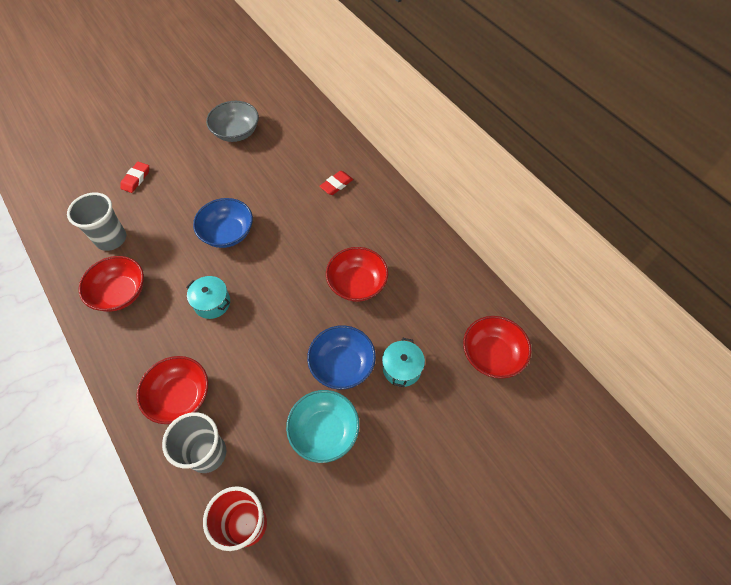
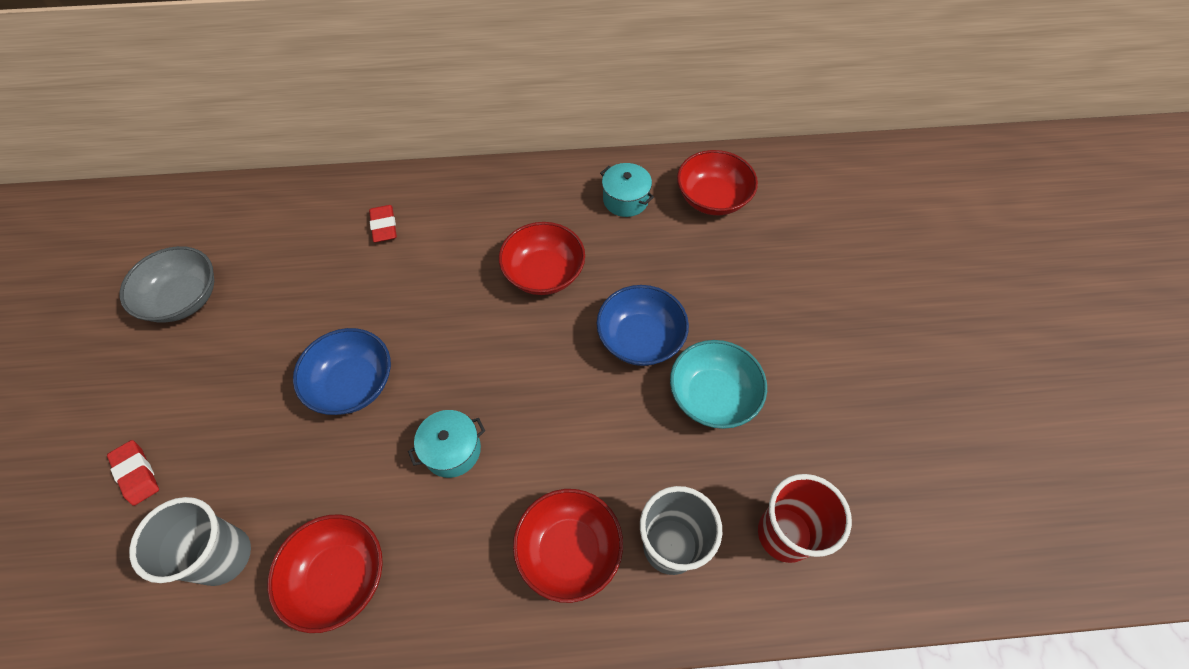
camera: 60 degrees left, 0 degrees up
turquoise pot [382,338,425,387] -> turquoise pot moved to [600,163,654,217]

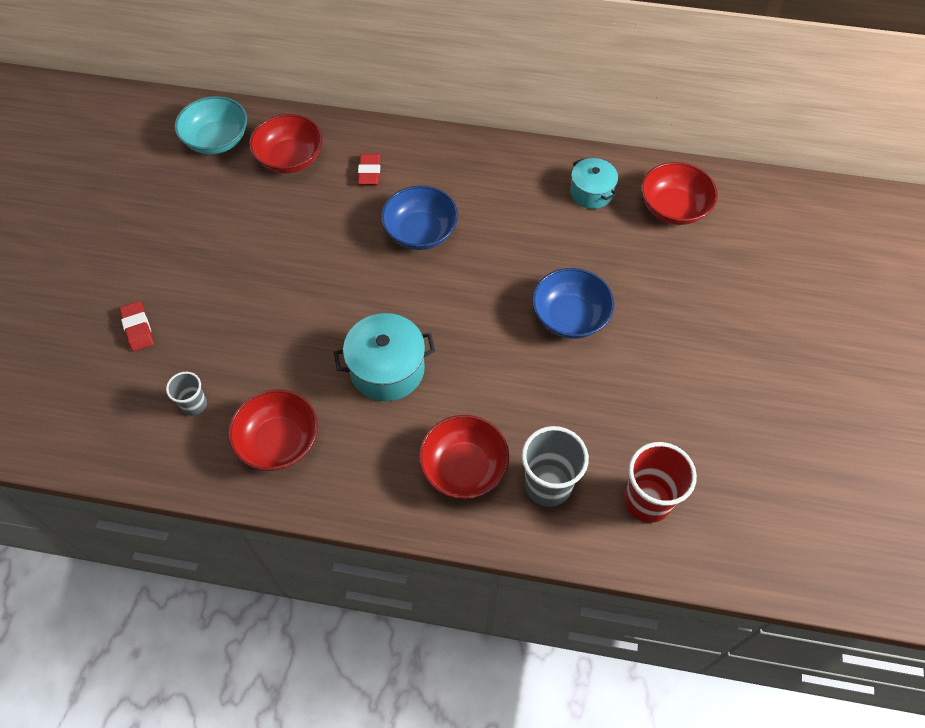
camera: 15 degrees right, 0 degrees up
grey bowl [120,246,214,323] -> none
grey cup [129,497,251,586] -> grey cup [166,372,207,416], size x0.56
blue bowl [293,328,391,415] -> blue bowl moved to [381,186,458,250]
turquoise pot [408,410,485,478] -> turquoise pot [334,313,435,401], size x1.53
red bowl [499,222,585,295] -> red bowl moved to [249,114,323,173]
turquoise bowl [670,340,767,429] -> turquoise bowl moved to [175,96,247,154]

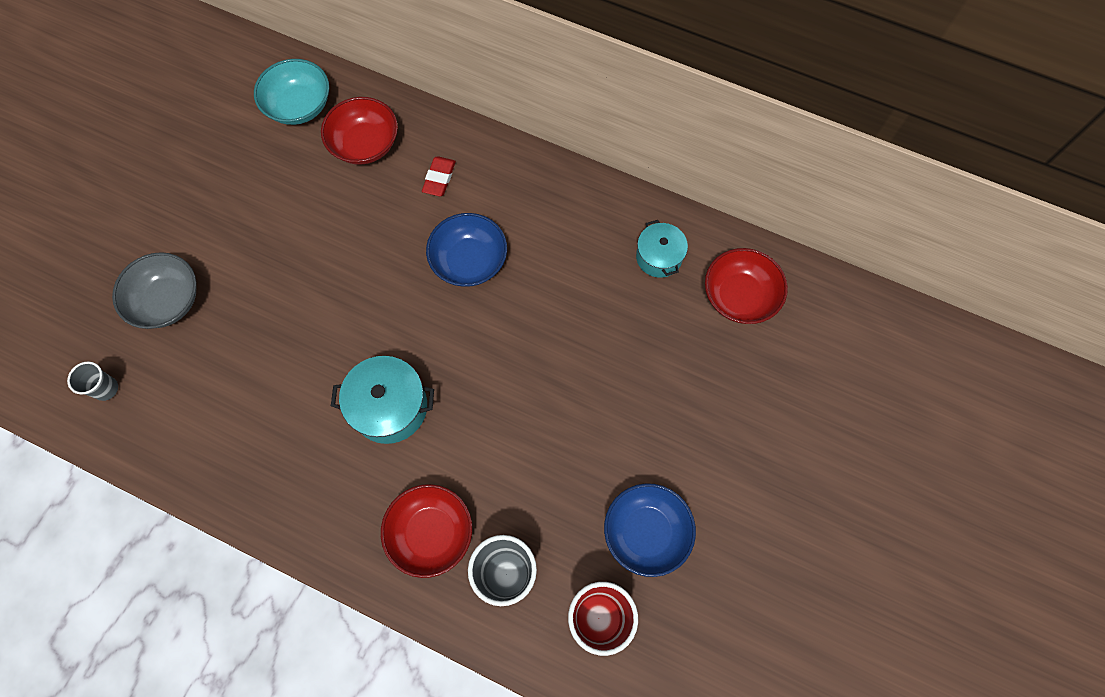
camera: 15 degrees right, 10 degrees up
red eraser [120,301,154,352] -> grey bowl [112,252,197,329]
grey cup [166,372,207,416] -> grey cup moved to [67,362,118,401]
red bowl [228,389,318,471] -> none
blue bowl [532,268,614,339] -> blue bowl moved to [604,483,696,577]

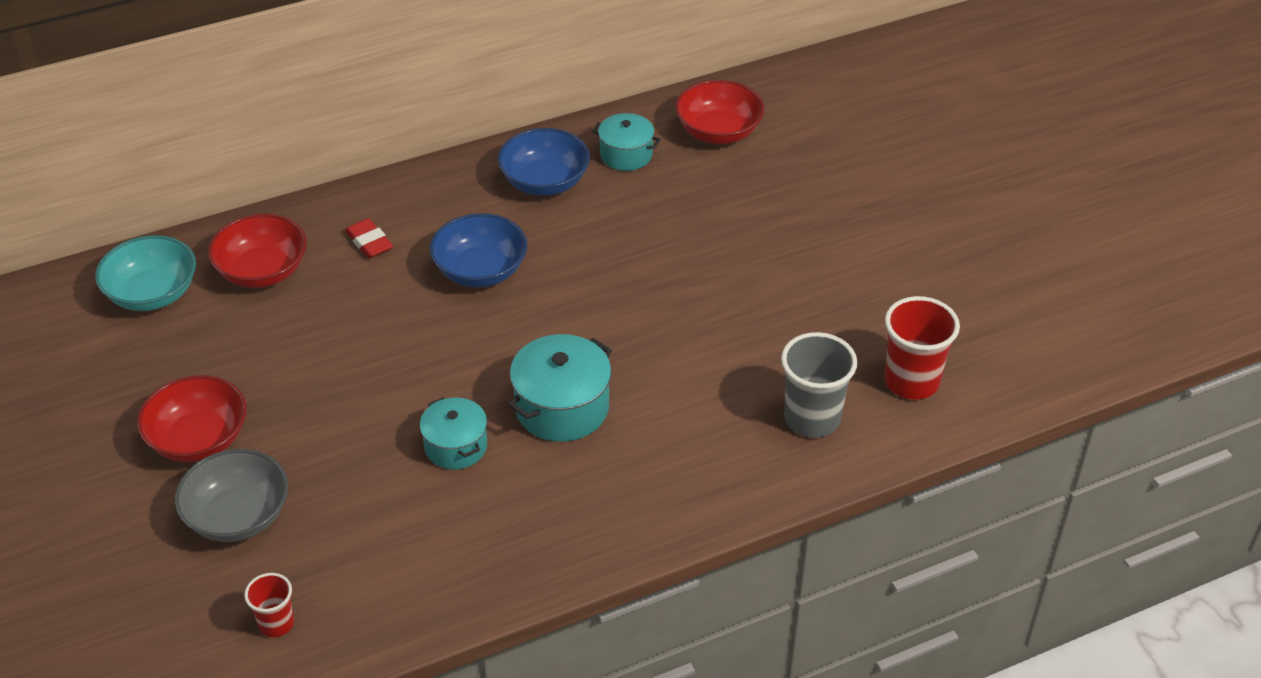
camera: 50 degrees left, 25 degrees down
grey cup [67,362,118,401] -> red cup [244,573,294,637]
red bowl [381,484,472,578] -> red bowl moved to [137,375,247,462]
blue bowl [604,483,696,577] -> blue bowl moved to [498,128,590,196]
none -> turquoise pot [420,397,487,469]

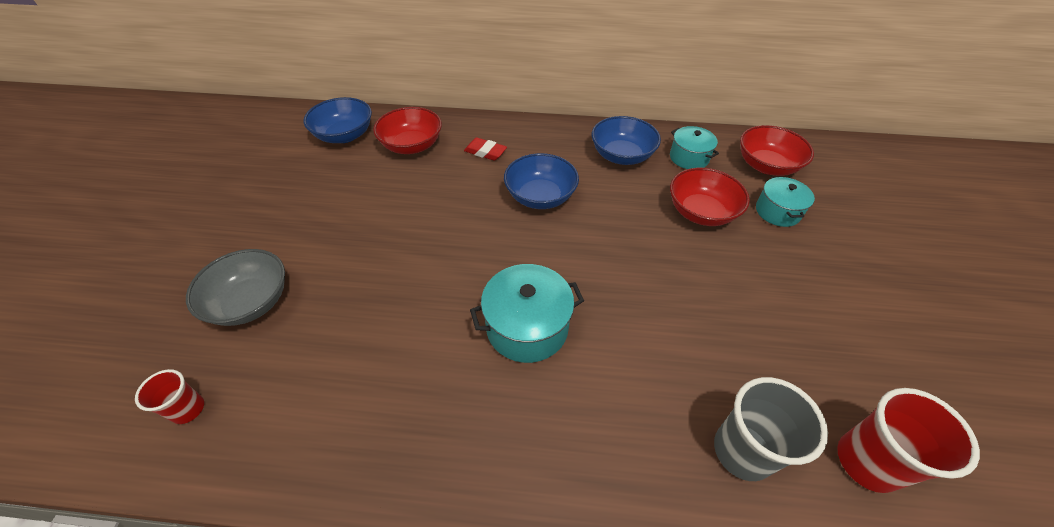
camera: 30 degrees right, 5 degrees up
turquoise bowl [95,235,196,311] -> blue bowl [303,97,372,143]
red bowl [137,375,247,462] -> red bowl moved to [670,168,750,226]
red eraser [345,218,393,258] -> red eraser turned 60 degrees counterclockwise [464,137,507,161]
turquoise pot [420,397,487,469] -> turquoise pot moved to [756,177,815,227]

